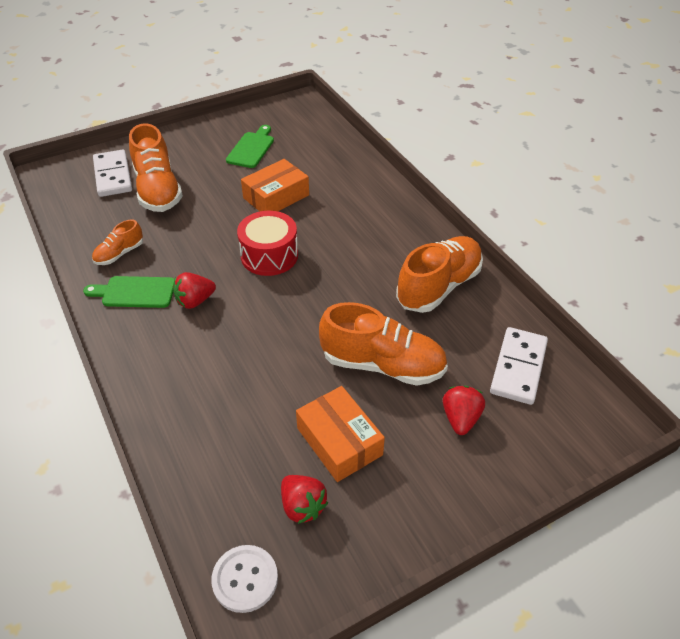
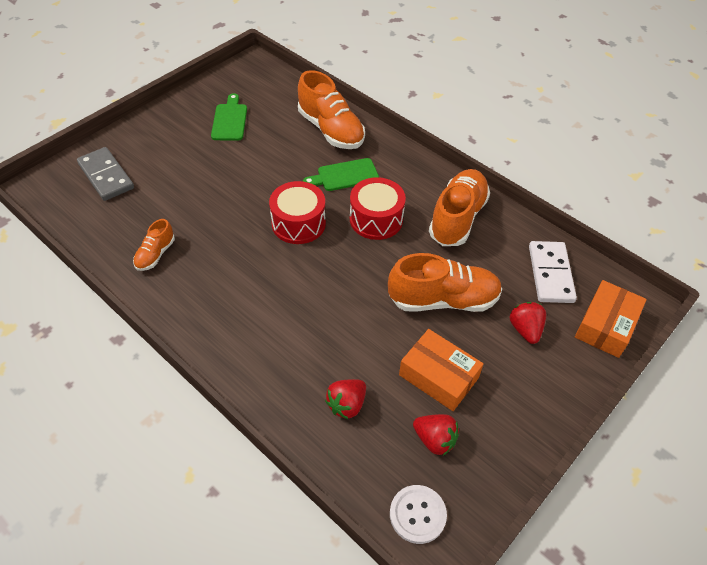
camera: 20 degrees left, 5 degrees up
green cutting board [83,276,174,308] -> green cutting board moved to [303,158,379,191]
white domino [93,150,132,197] -> grey domino [77,147,134,201]
orange shoe [129,123,183,212] -> orange shoe moved to [298,70,365,149]
red strawberry [173,272,216,309] -> red strawberry moved to [325,379,366,419]
orange box [241,159,309,211] -> orange box moved to [575,280,647,358]
none -> red drum [350,177,406,240]

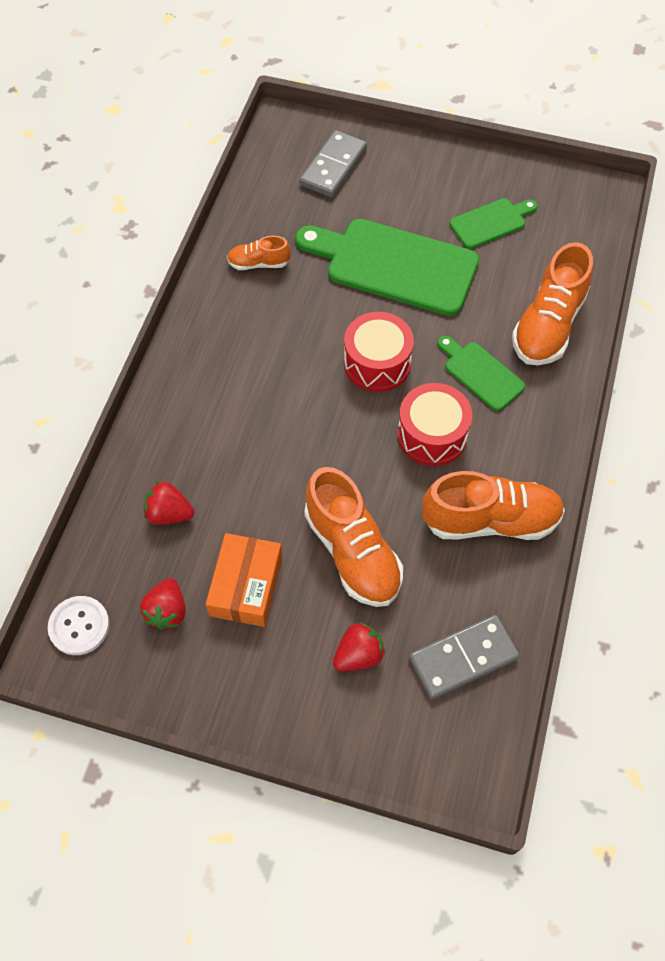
camera: 65 degrees right, 10 degrees up
white domino [529,241,577,303] -> grey domino [409,615,519,699]
orange box [575,280,647,358] -> none
none -> green cutting board [295,219,479,316]

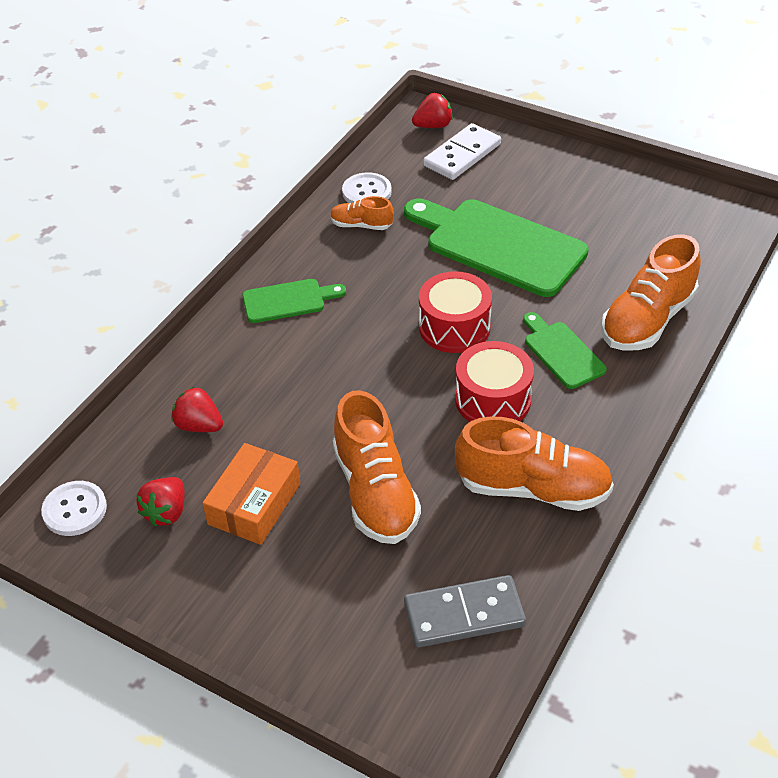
camera: 15 degrees right, 15 degrees down
grey domino [299,130,367,197] -> white domino [423,123,501,180]
red strawberry [333,622,385,671] -> red strawberry moved to [412,93,453,128]
green cutting board [449,198,537,249] -> green cutting board moved to [242,279,346,323]
none -> white button [342,172,392,203]

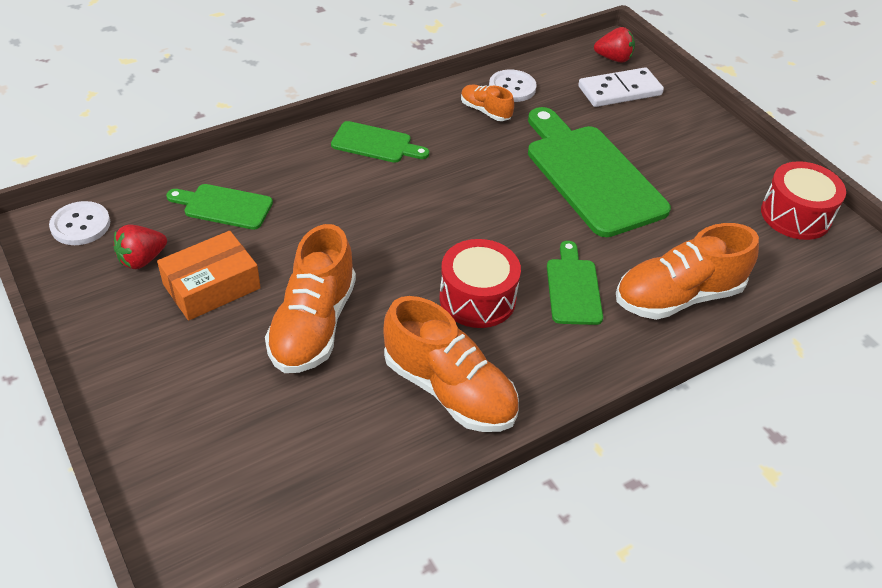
camera: 25 degrees right, 0 degrees up
red strawberry [171,387,223,432] -> green cutting board [166,184,273,230]
grey domino [404,575,526,647] -> none
red drum [419,271,492,353] -> red drum moved to [761,161,846,240]

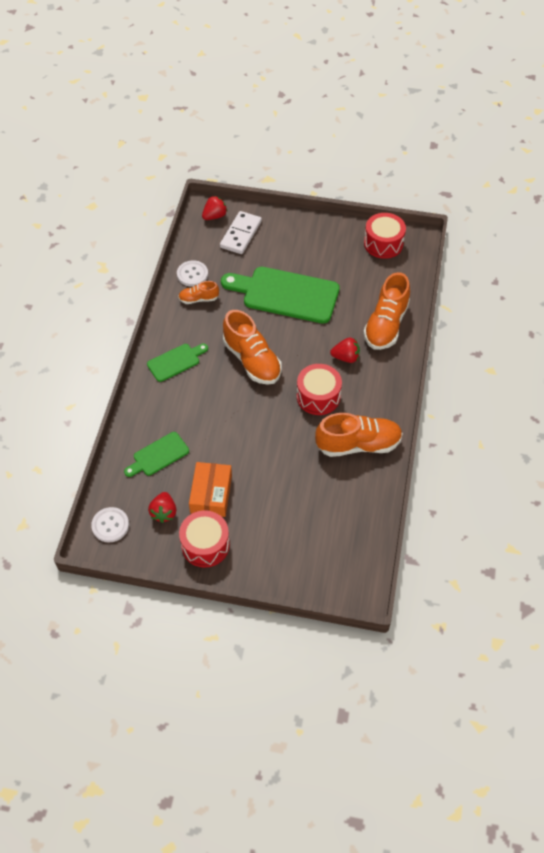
camera: 45 degrees left, 10 degrees up
orange shoe [265,224,356,373] -> orange shoe moved to [223,310,282,385]
green cutting board [547,241,603,325] -> red strawberry [330,338,360,363]
none -> red drum [179,510,230,568]

